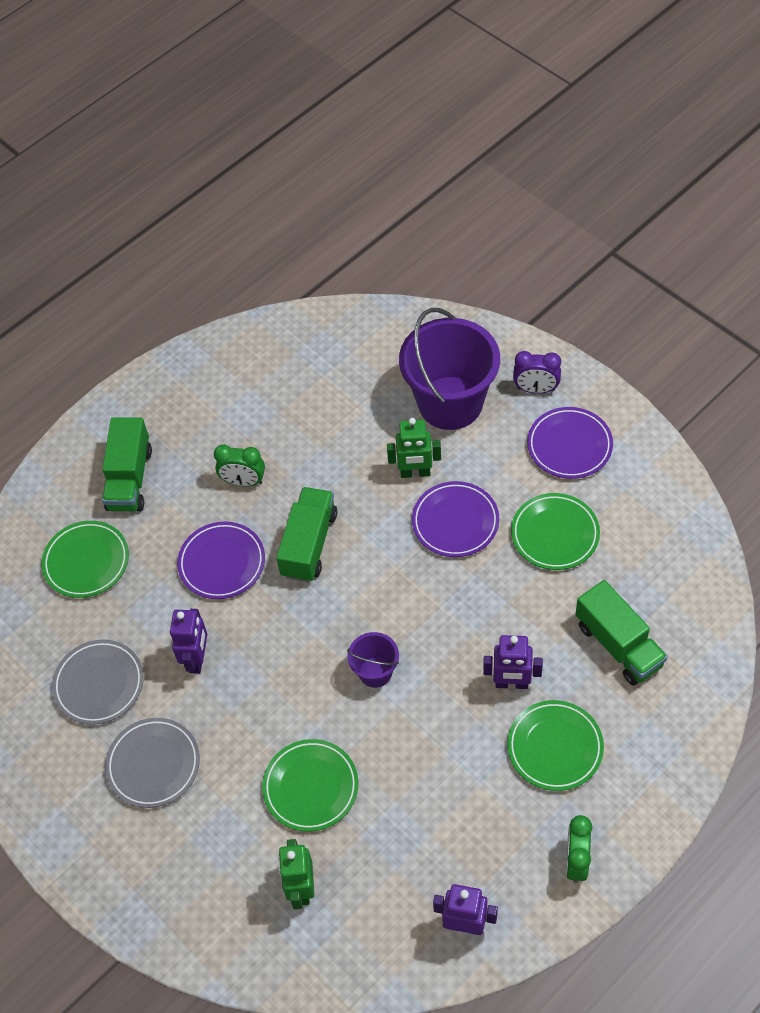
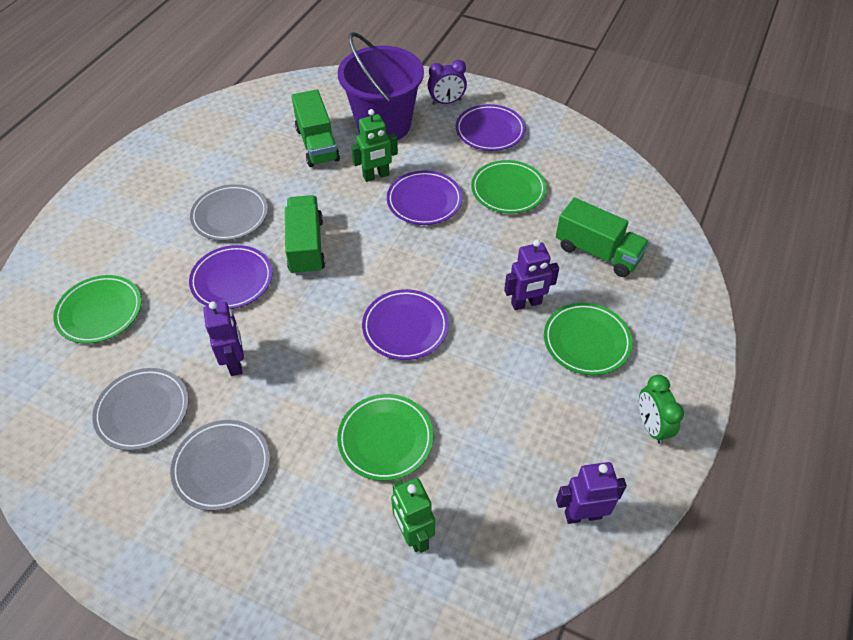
camera: 25 degrees left, 5 degrees down
green truck [102,417,152,511] -> green truck moved to [291,89,340,167]
green clock [214,444,265,486] -> grey plate [190,184,268,241]
purple bucket [347,632,399,688] -> purple plate [362,289,449,360]

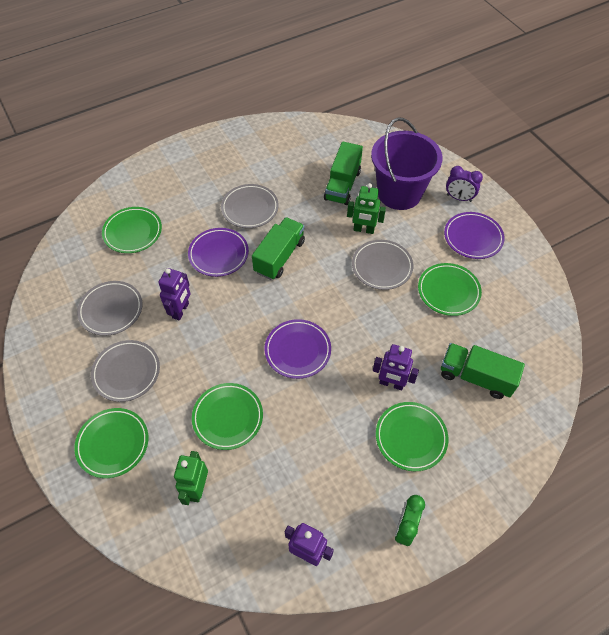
camera: 35 degrees right, 5 degrees up
purple plate [387,170,463,225] -> grey plate [352,240,413,290]
green truck [556,198,649,277] -> green truck turned 135 degrees clockwise [441,343,525,399]
none -> green plate [74,408,148,478]

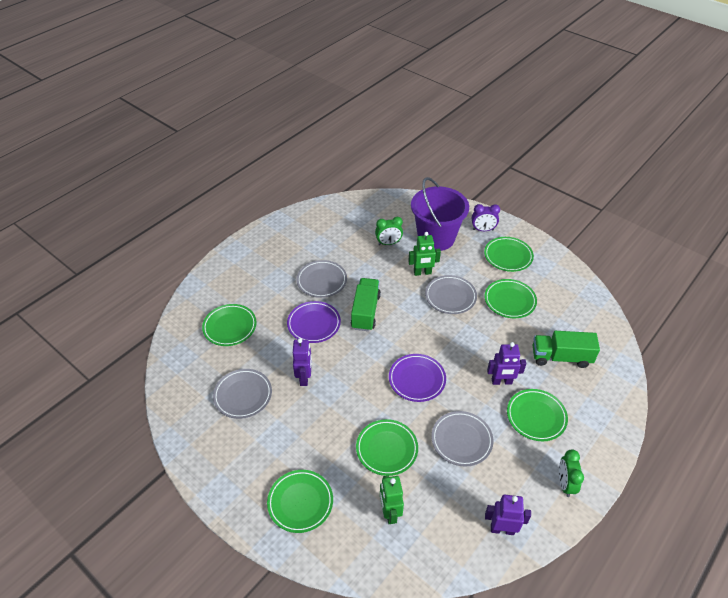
camera: 20 degrees left, 10 degrees down
grey plate [91,340,160,402] -> grey plate moved to [431,411,493,467]
green truck [324,141,363,205] -> green clock [375,217,403,245]
purple plate [444,212,505,259] -> green plate [484,237,534,272]

